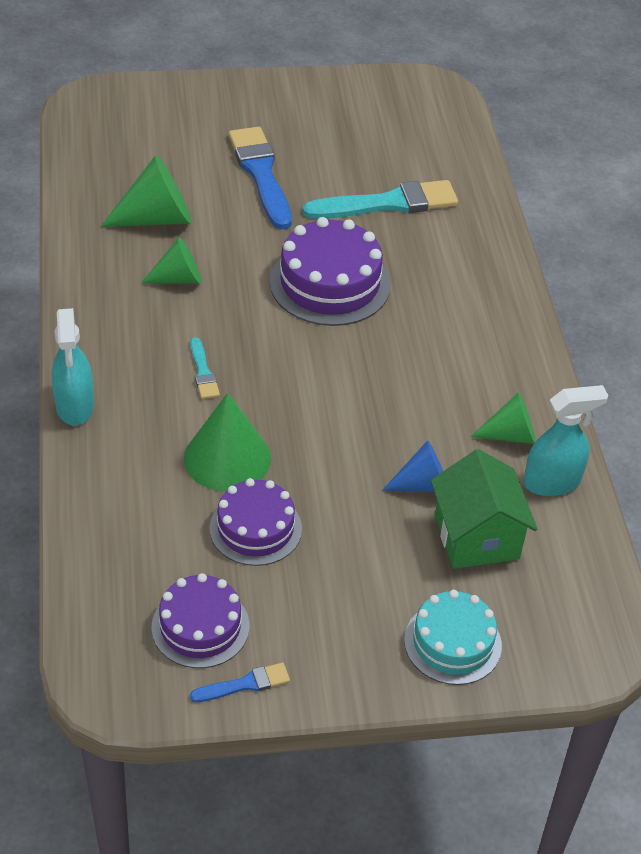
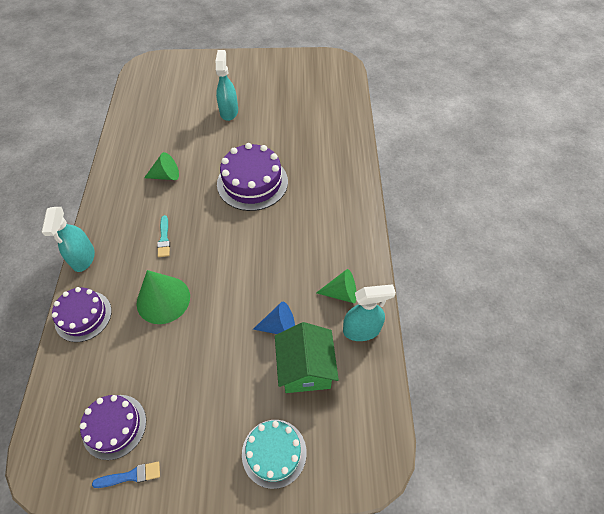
camera: 10 degrees right, 10 degrees up
green cone [101,155,191,227] -> none
purple cake [209,478,302,566] -> purple cake moved to [52,287,112,342]
blue brush [229,127,292,230] -> turquoise spray bottle [216,50,238,121]
turquoise brush [302,180,458,219] -> none

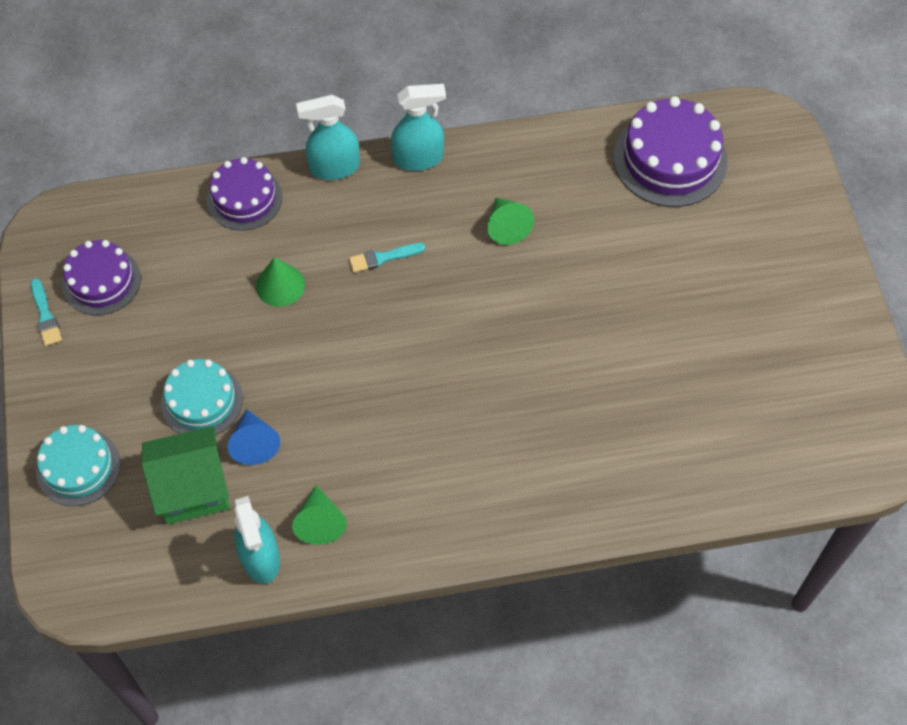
camera: 80 degrees right, 5 degrees up
blue brush [92,462,160,488] -> turquoise brush [31,278,62,346]
green cone [137,270,190,324] -> green cone [256,257,305,307], size x0.64
turquoise spray bottle [216,50,238,121] -> turquoise spray bottle moved to [391,84,446,171]
purple cake [217,143,288,211] -> purple cake moved to [613,96,728,207]
none -> turquoise cake [161,359,243,435]

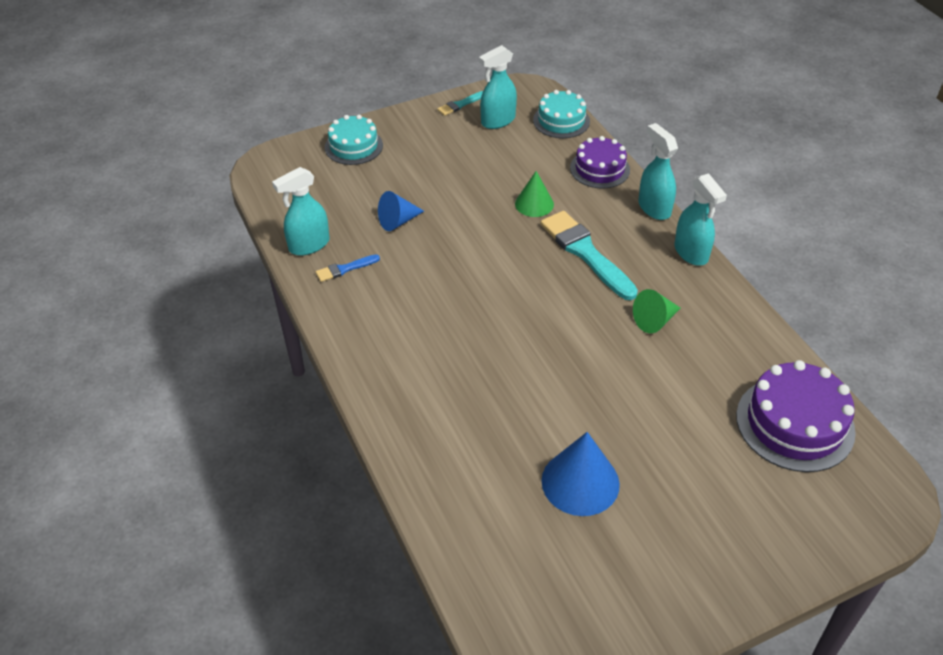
camera: 75 degrees right, 15 degrees down
purple cake [62,240,141,315] -> turquoise spray bottle [479,45,517,129]
green house [141,426,230,524] -> none
turquoise cake [161,359,243,435] -> turquoise cake moved to [533,90,590,138]
green cone [292,485,347,545] -> blue brush [316,254,380,282]
turquoise brush [349,243,425,273] -> turquoise brush [541,211,638,300], size x2.08
none -> blue cone [541,432,620,516]

